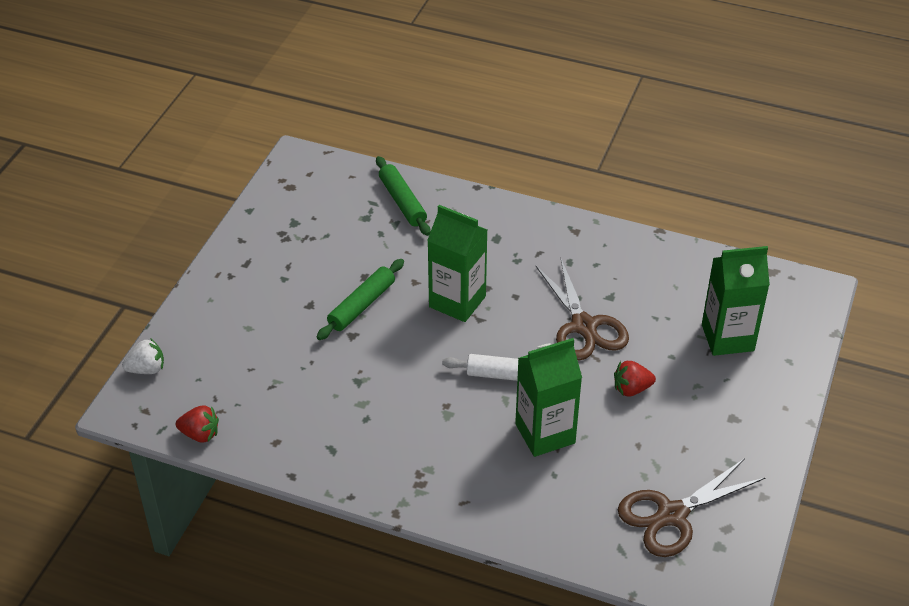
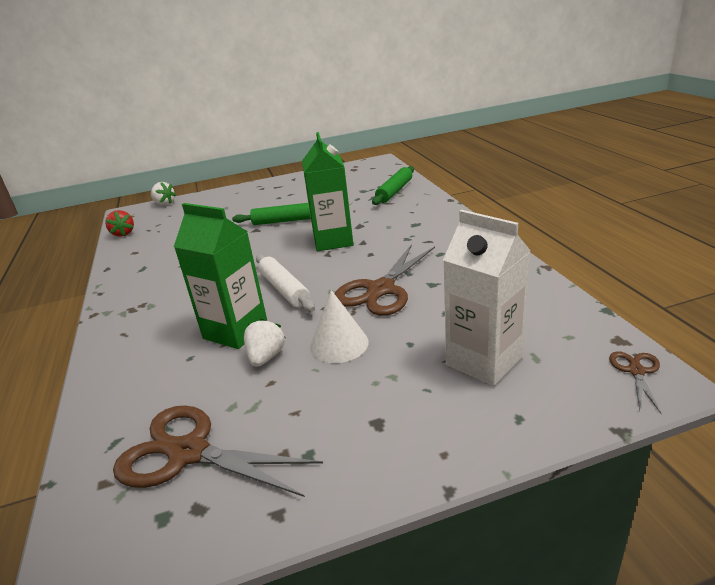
camera: 55 degrees right, 15 degrees down
red strawberry [614,361,656,396] -> white cone [310,290,369,363]
green carton [702,246,770,356] -> white carton [443,210,531,386]
none -> white strawberry [244,318,285,367]
none -> brown scissors [609,351,662,414]

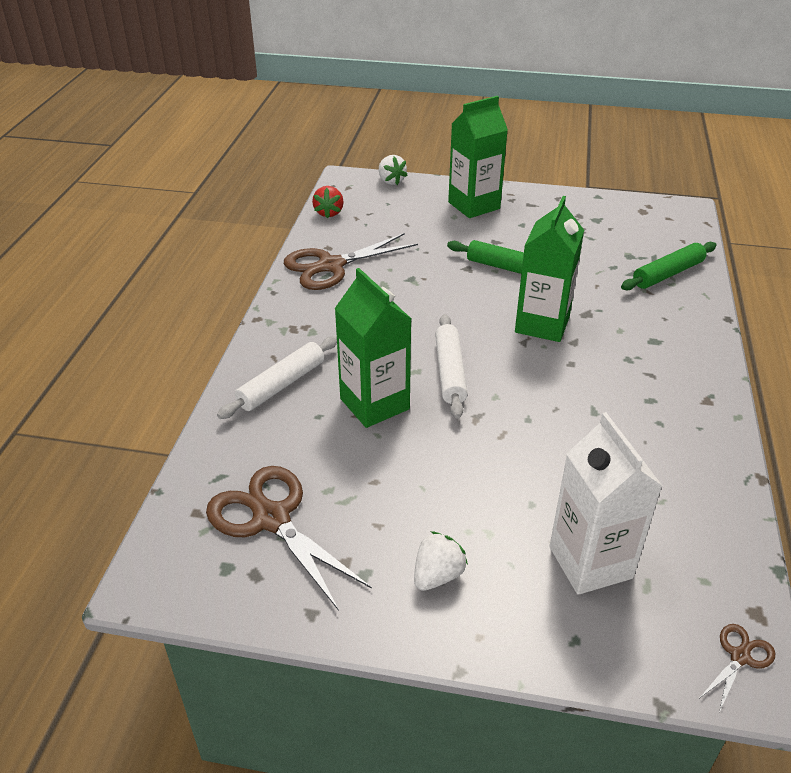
camera: 25 degrees right, 10 degrees up
white strawberry [244,318,285,367] -> white strawberry moved to [414,531,468,591]
white cone [310,290,369,363] -> none
brown scissors [335,244,435,316] -> brown scissors moved to [284,233,418,290]
none -> white rolling pin [217,336,337,419]
none -> green carton [448,96,508,218]

